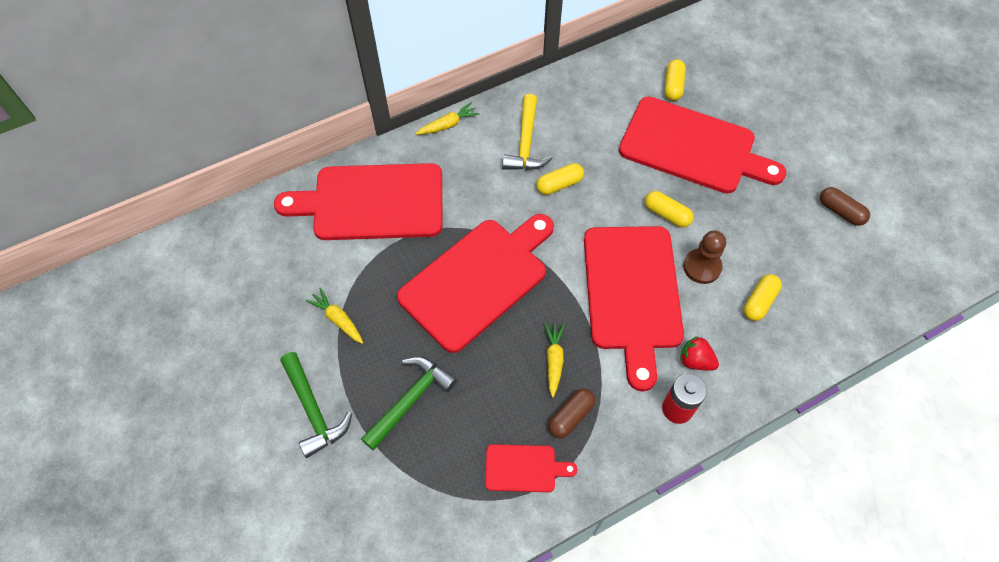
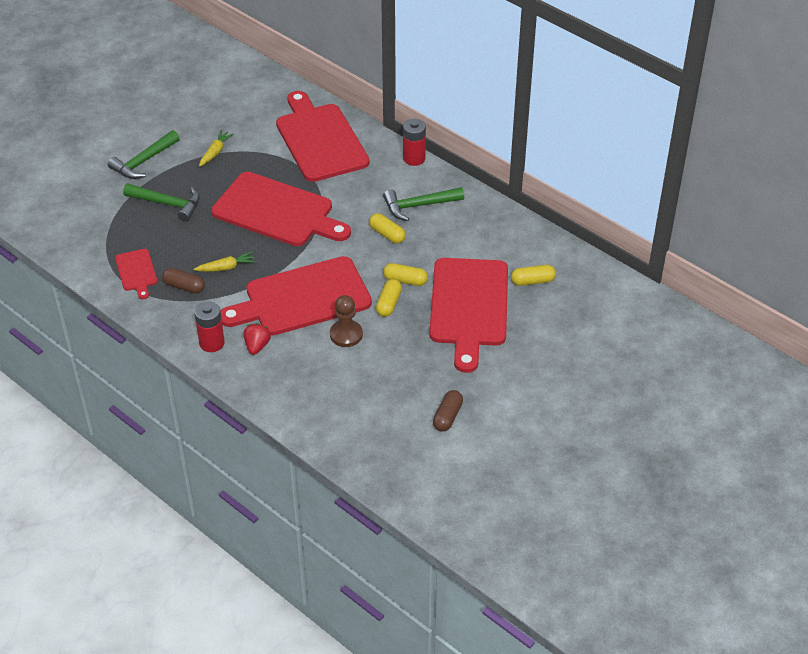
camera: 70 degrees right, 15 degrees down
yellow carrot [415,102,479,135] -> red battery [403,119,426,166]
yellow hammer [502,94,552,170] -> green hammer [383,187,464,221]
yellow capsule [744,274,782,321] -> yellow capsule moved to [383,263,428,286]

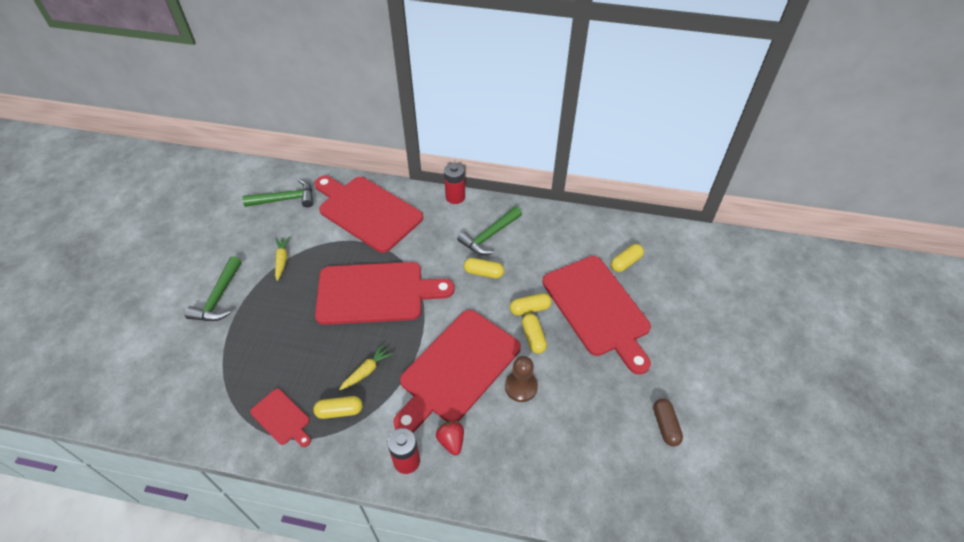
camera: 30 degrees left, 5 degrees up
green hammer [123,184,200,222] -> green hammer moved to [242,179,313,207]
brown capsule [162,268,205,293] -> yellow capsule [313,396,363,419]

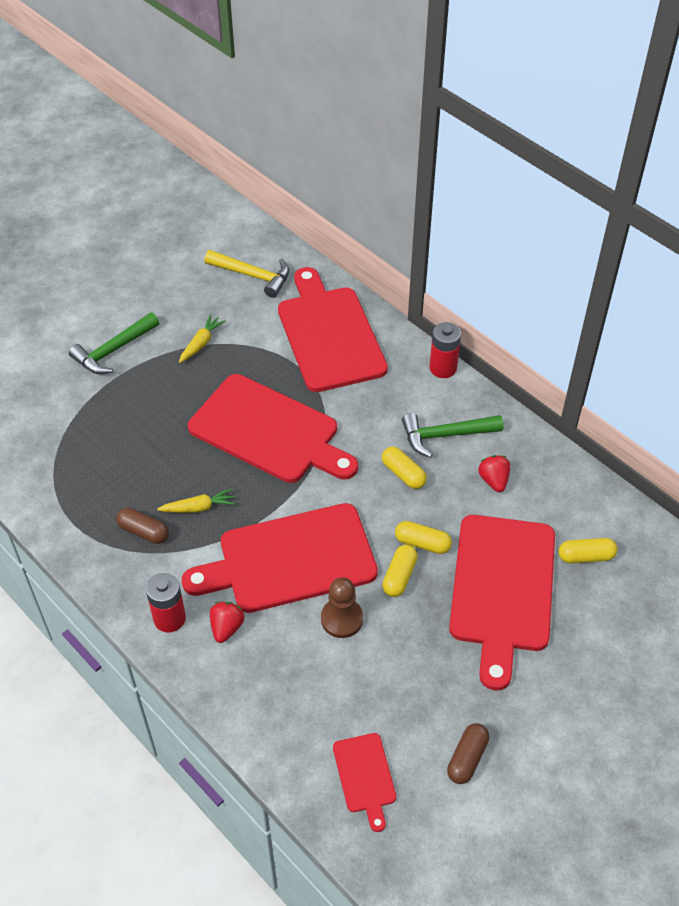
camera: 35 degrees right, 0 degrees up
green hammer [242,179,313,207] -> yellow hammer [204,250,289,298]
red cutting board [250,389,311,447] -> red cutting board moved to [333,733,396,832]
yellow capsule [313,396,363,419] -> brown capsule [116,508,169,544]
none -> red strawberry [478,455,510,492]

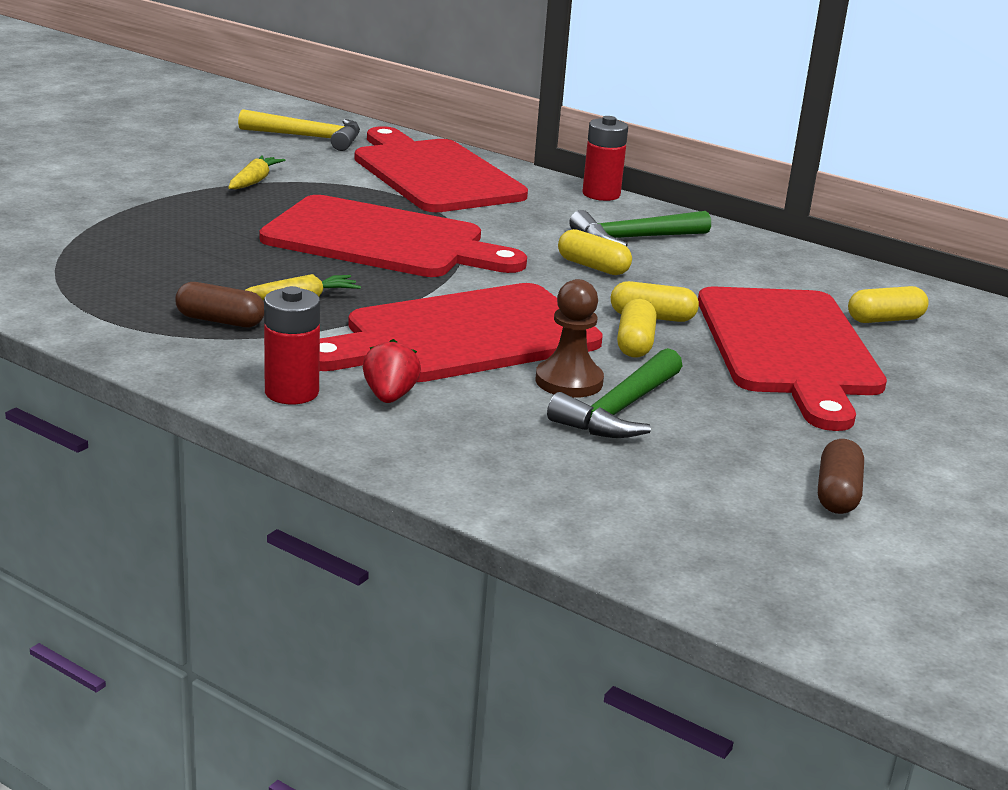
camera: 15 degrees left, 25 degrees down
green hammer [69,312,159,374] -> green hammer moved to [547,348,682,438]
red cutting board [333,733,396,832] -> none
red strawberry [478,455,510,492] -> none

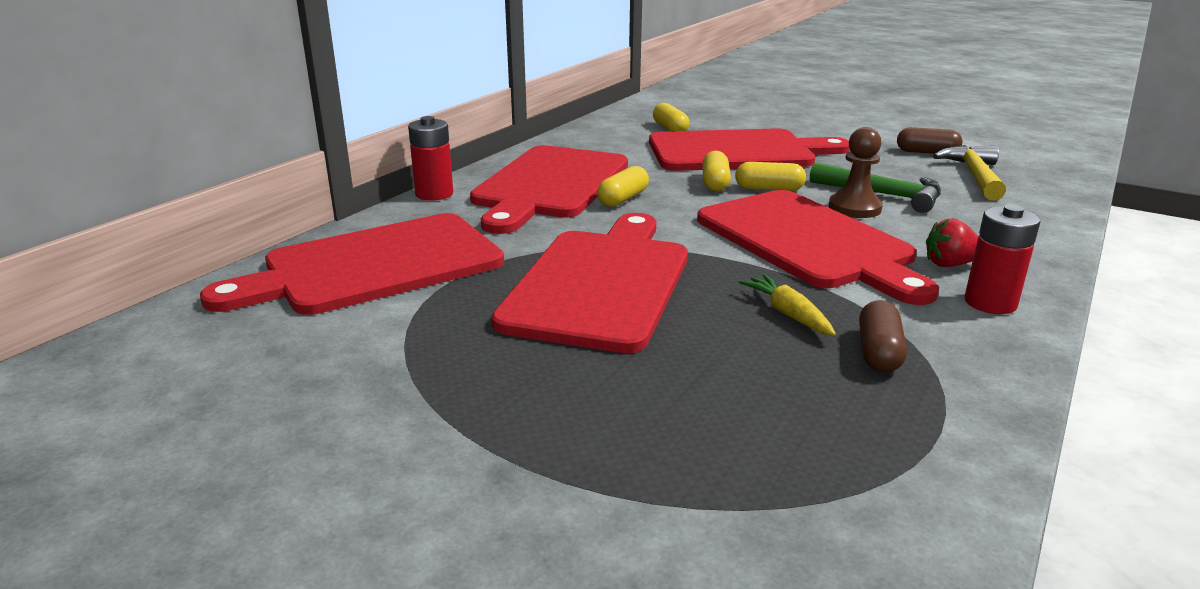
camera: 90 degrees left, 0 degrees up
yellow carrot [228,155,285,189] -> none
yellow hammer [238,109,360,151] -> yellow hammer moved to [933,145,1006,200]
green hammer [569,210,711,247] -> red cutting board [470,145,628,234]

